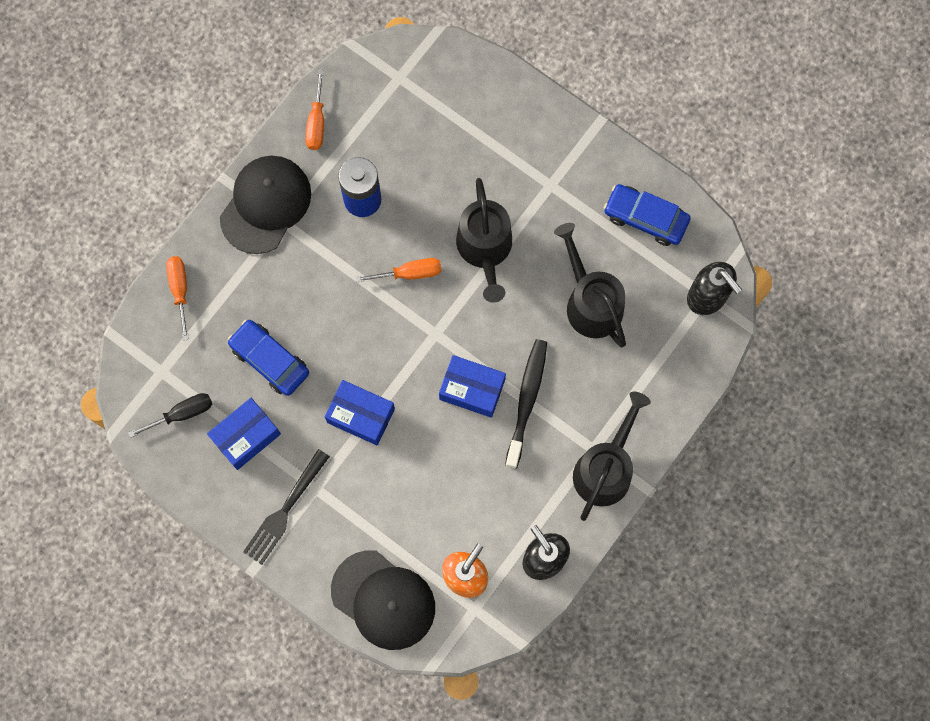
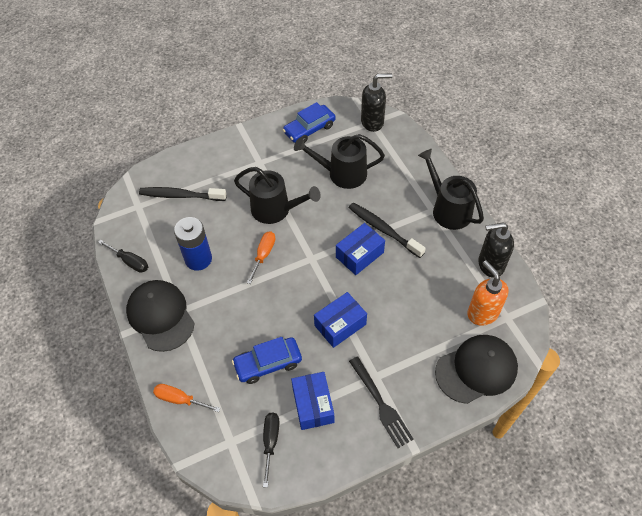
camera: 60 degrees left, 20 degrees down
orange screwdriver [305,69,324,150] -> black screwdriver [98,240,148,273]
none -> black toothbrush [139,187,227,201]

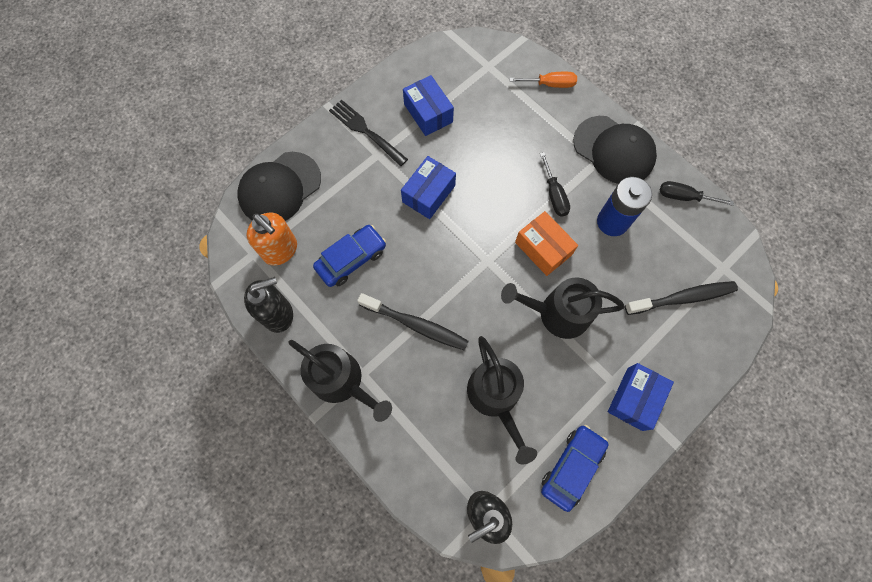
camera: 160 degrees right, 15 degrees up
blue car [232,337,302,384] -> blue car moved to [313,225,386,287]
orange screwdriver [247,231,275,284] -> orange box [515,211,578,276]
black screwdriver [263,412,280,488] -> black screwdriver moved to [540,152,570,216]
black watering can [294,134,385,189] -> black watering can turned 90 degrees clockwise [467,336,537,464]
blue box [336,223,385,275] -> blue box moved to [608,363,674,431]

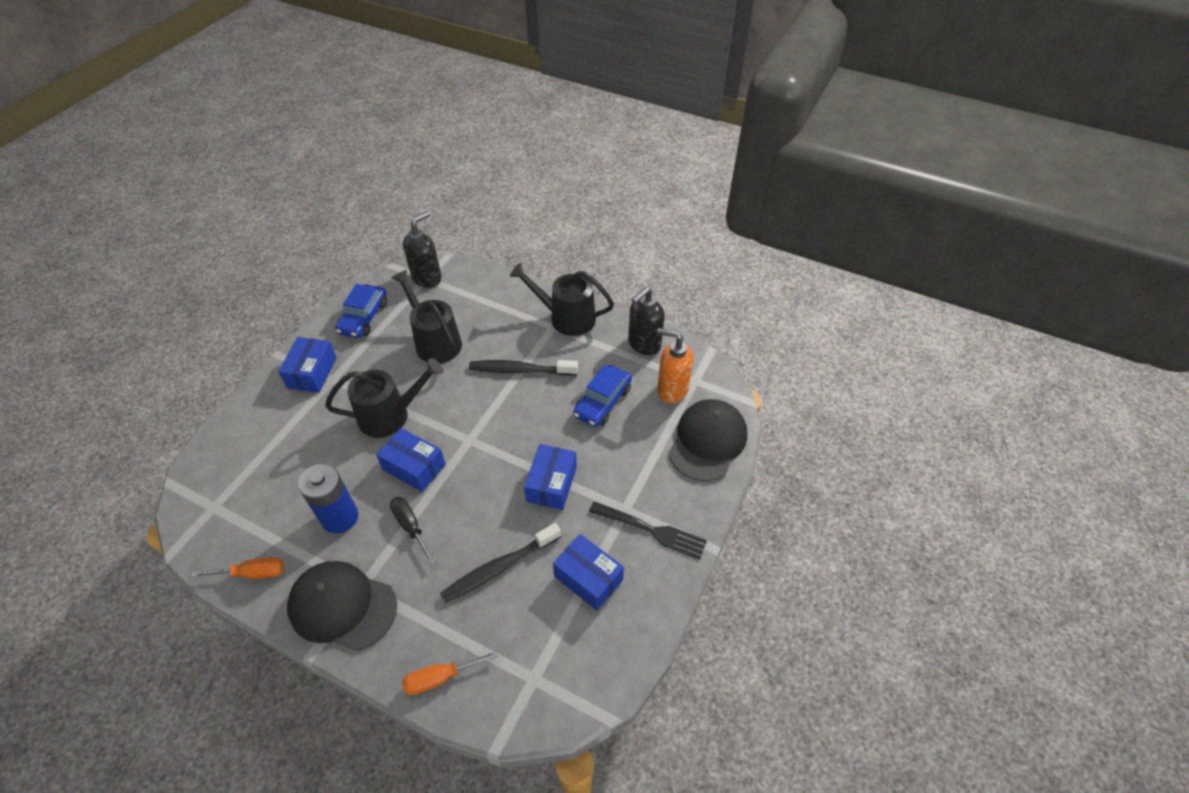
camera: 160 degrees right, 20 degrees down
orange box [515,211,578,276] -> blue box [376,428,445,492]
black toothbrush [625,281,738,315] -> black toothbrush moved to [440,523,561,603]
black screwdriver [660,181,734,206] -> orange screwdriver [192,557,284,579]

